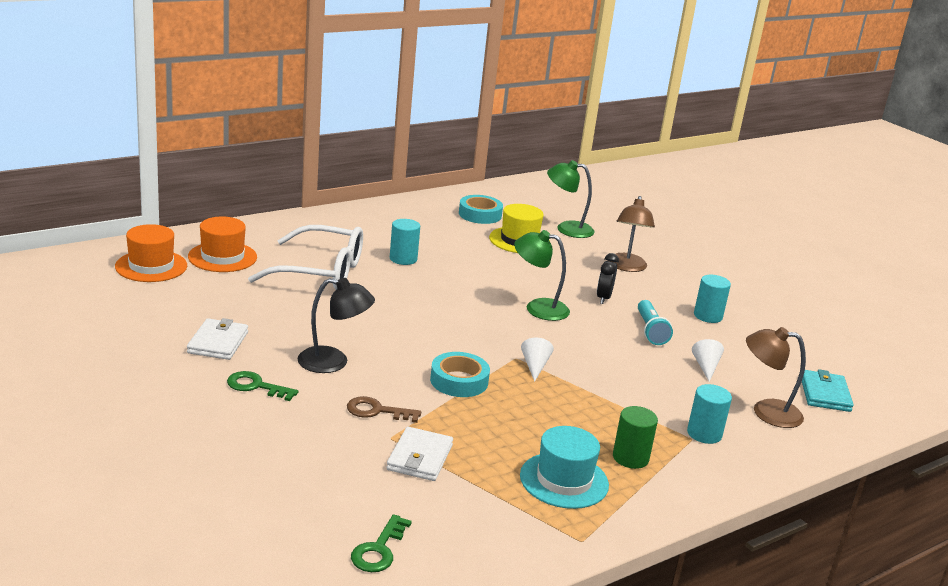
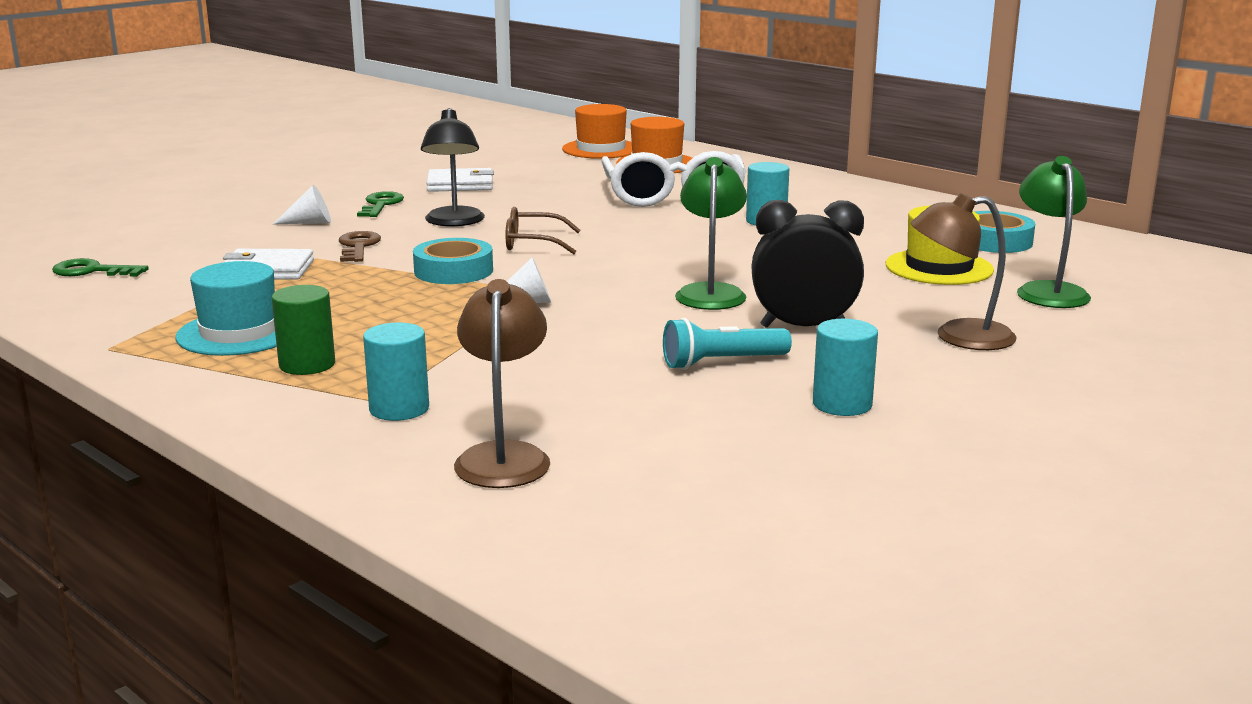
camera: 80 degrees right, 5 degrees down
black clock [597,253,619,304] -> black clock [751,200,864,328], size x1.63
white cone [692,339,724,382] -> white cone moved to [273,185,331,225]
turquoise wallet [802,369,854,412] -> none
none -> brown glasses [506,207,581,254]

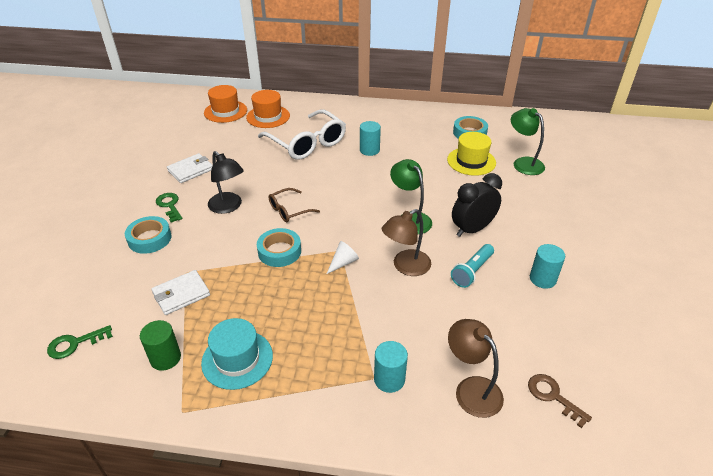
camera: 35 degrees left, 20 degrees up
green cylinder [271,285,335,375] -> green cylinder moved to [140,320,181,371]
white cone [273,185,331,225] -> turquoise tape [125,216,172,254]
brown key [339,231,381,262] -> brown key moved to [528,374,592,428]
brown lamp [911,193,1017,350] -> brown lamp moved to [382,209,431,276]

